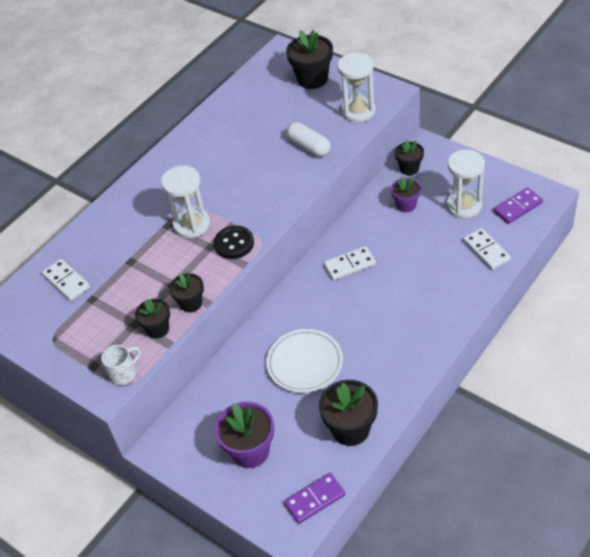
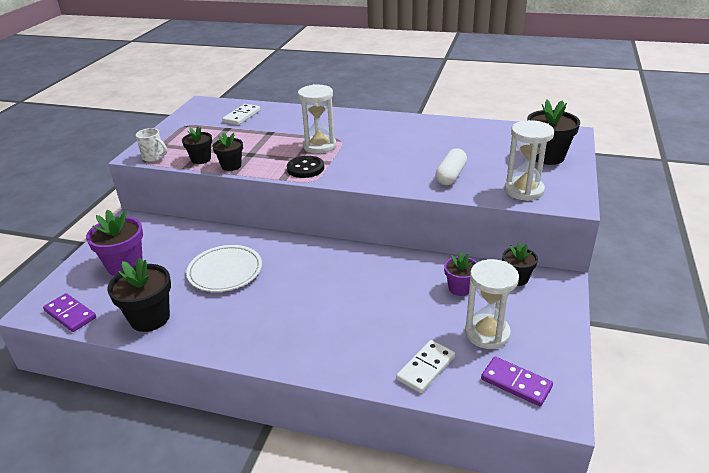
camera: 65 degrees right, 15 degrees down
white domino [324,246,376,280] -> none

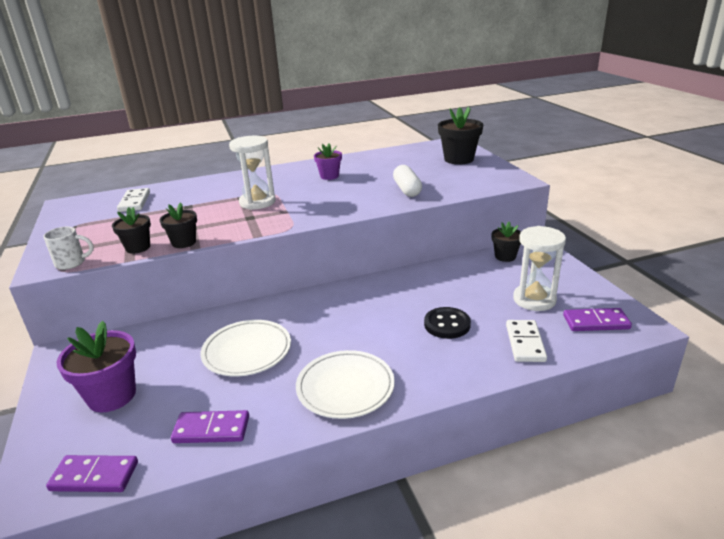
camera: 35 degrees left, 5 degrees down
black flower pot [107,258,171,332] -> purple domino [171,410,249,443]
black button [287,156,324,178] -> black button moved to [424,307,471,339]
purple flower pot [444,252,477,296] -> purple flower pot moved to [314,143,342,180]
white hourglass [505,120,554,201] -> none
none -> white plate [296,350,395,419]

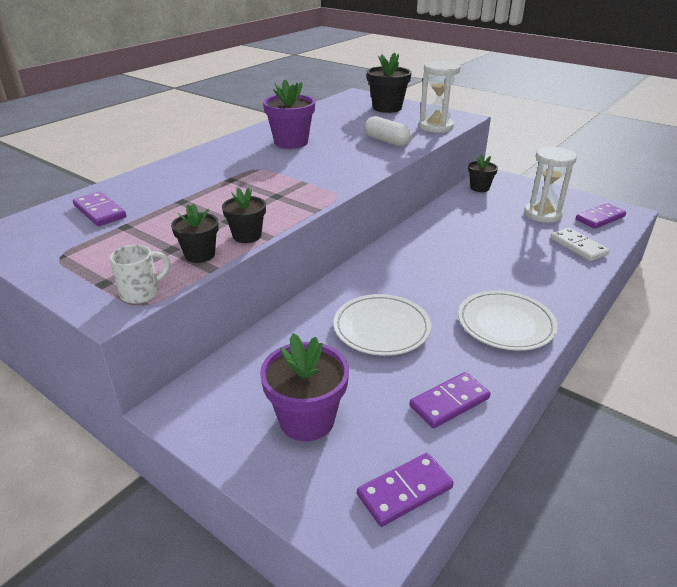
camera: 35 degrees left, 5 degrees up
white domino [117,188,150,212] -> purple domino [73,192,126,226]
white hourglass [229,136,276,210] -> white hourglass moved to [419,61,461,133]
purple flower pot [314,143,342,180] -> purple flower pot [263,80,315,149], size x1.64
black button [424,307,471,339] -> none

